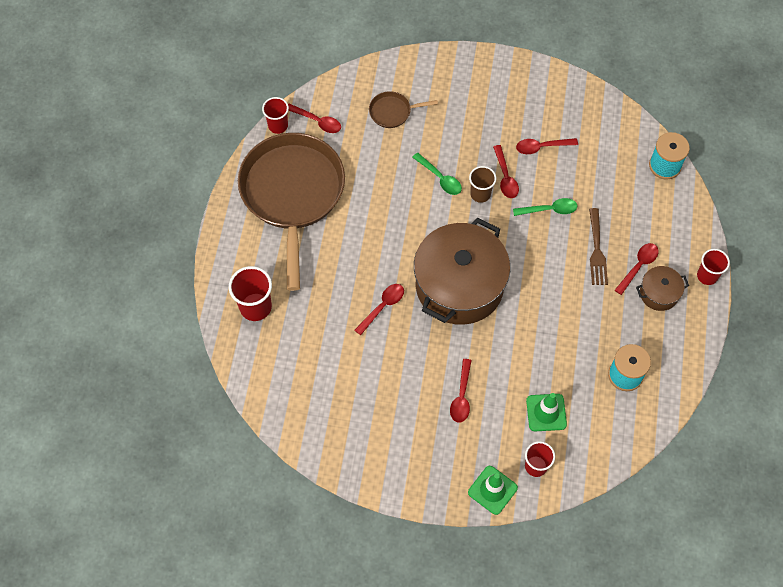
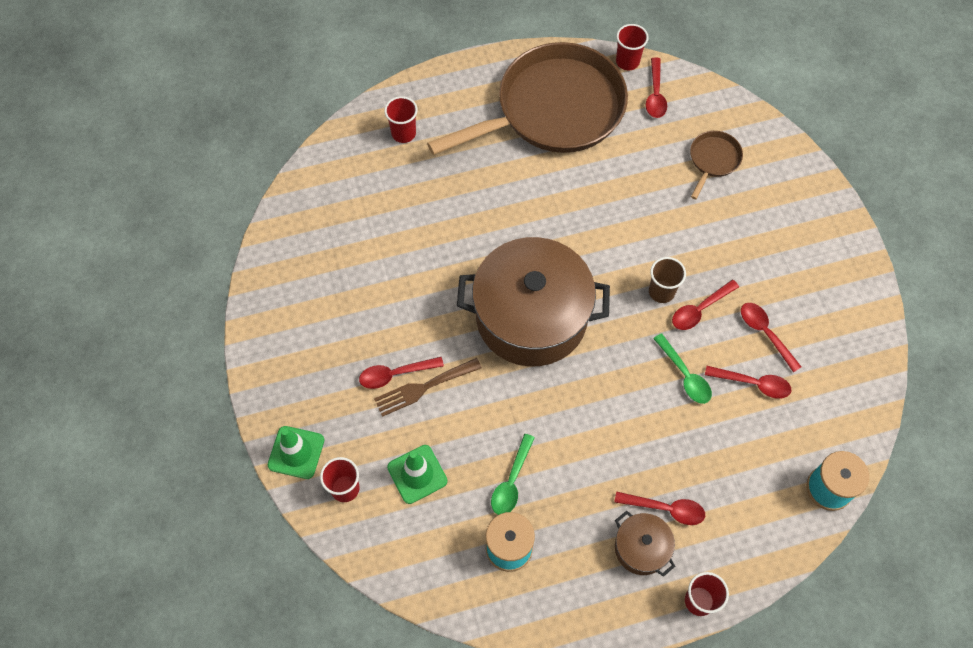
camera: 65 degrees right, 0 degrees up
red cup [229,266,272,321] -> red cup [384,96,418,143], size x0.67
red spoon [355,284,404,335] -> red spoon moved to [705,366,791,399]
brown pan [369,91,438,128] -> brown pan turned 60 degrees clockwise [690,131,743,199]
green spoon [412,153,462,195] -> green spoon moved to [491,434,535,515]
brown fork [589,208,608,285] -> brown fork moved to [374,358,482,417]

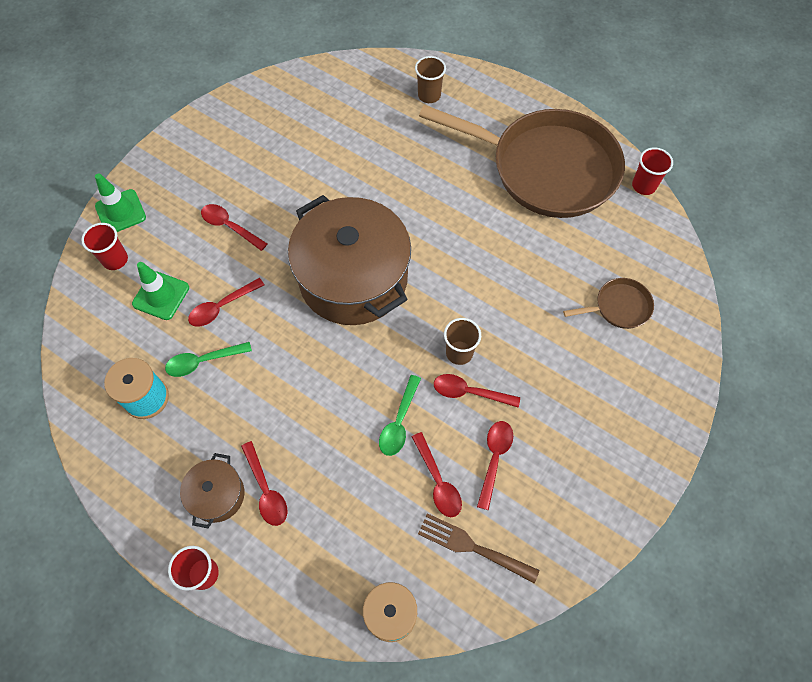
camera: 50 degrees right, 0 degrees up
brown fork [374,358,482,417] -> brown fork moved to [418,513,539,584]
red cup [384,96,418,143] -> brown cup [415,56,446,103]
red spoon [646,57,667,118] -> red spoon moved to [188,278,264,327]

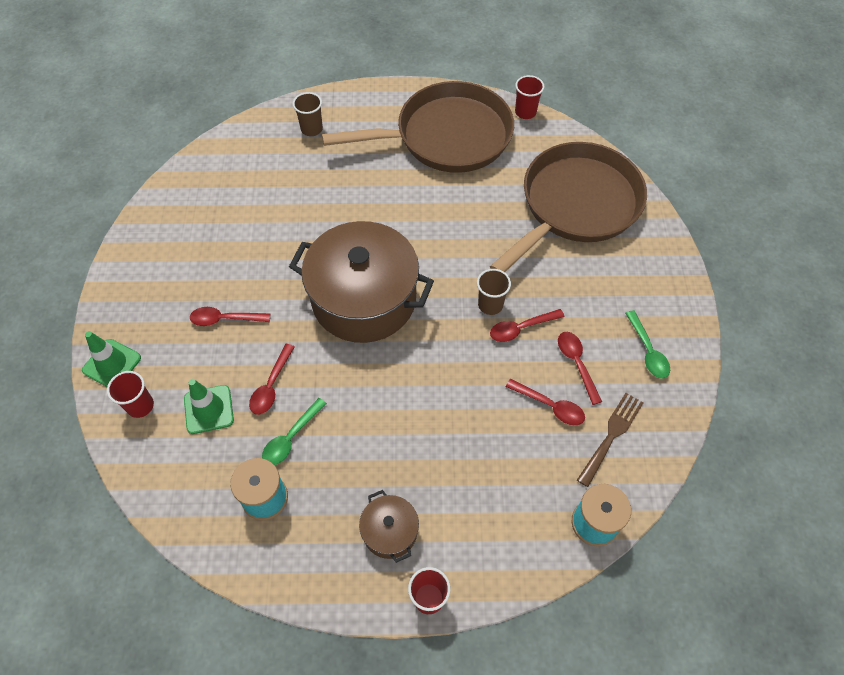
camera: 35 degrees left, 5 degrees down
red spoon [241,441,287,526] -> none
green spoon [379,375,421,456] -> green spoon moved to [625,310,670,379]
brown fork [418,513,539,584] -> brown fork turned 135 degrees clockwise [577,393,643,487]
brown pan [563,278,654,329] -> brown pan [490,142,647,272], size x2.47

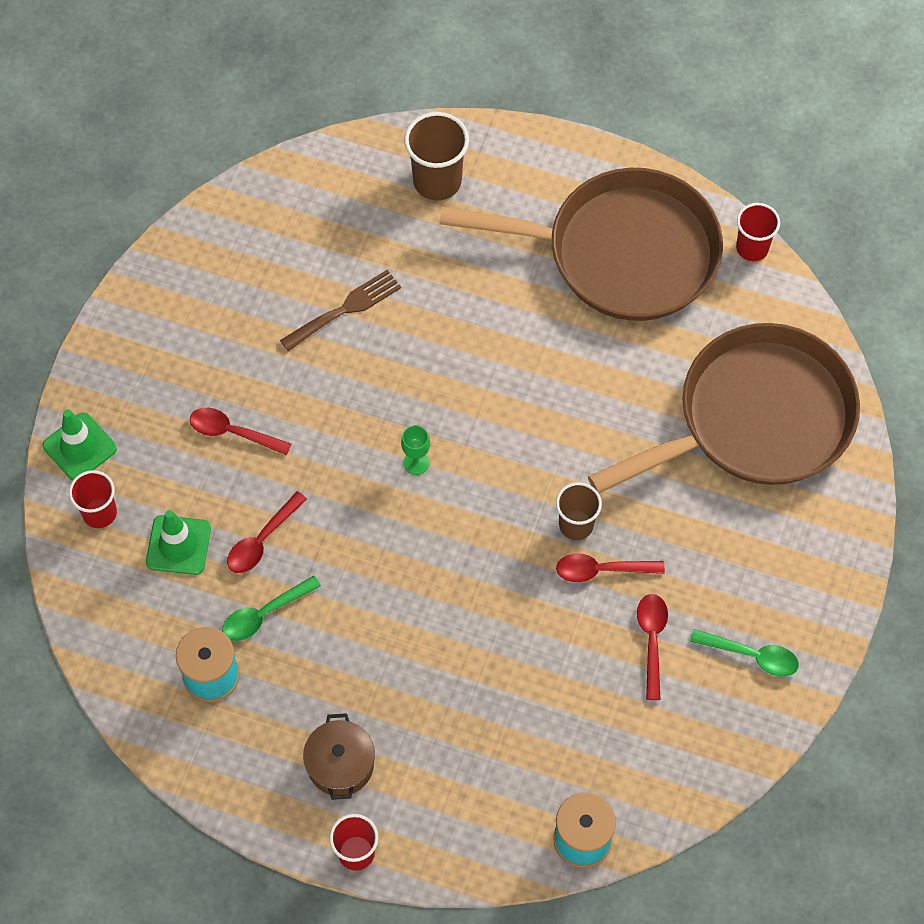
camera: 20 degrees right, 5 degrees up
brown pot [289,221,434,343] -> green goblet [401,425,430,475]
brown cup [293,92,323,136] -> brown cup [404,112,469,200], size x1.50
red spoon [506,379,585,425] -> none
brown fork [577,393,643,487] -> brown fork moved to [280,270,401,351]
green spoon [625,310,670,379] -> green spoon turned 75 degrees counterclockwise [690,629,799,676]

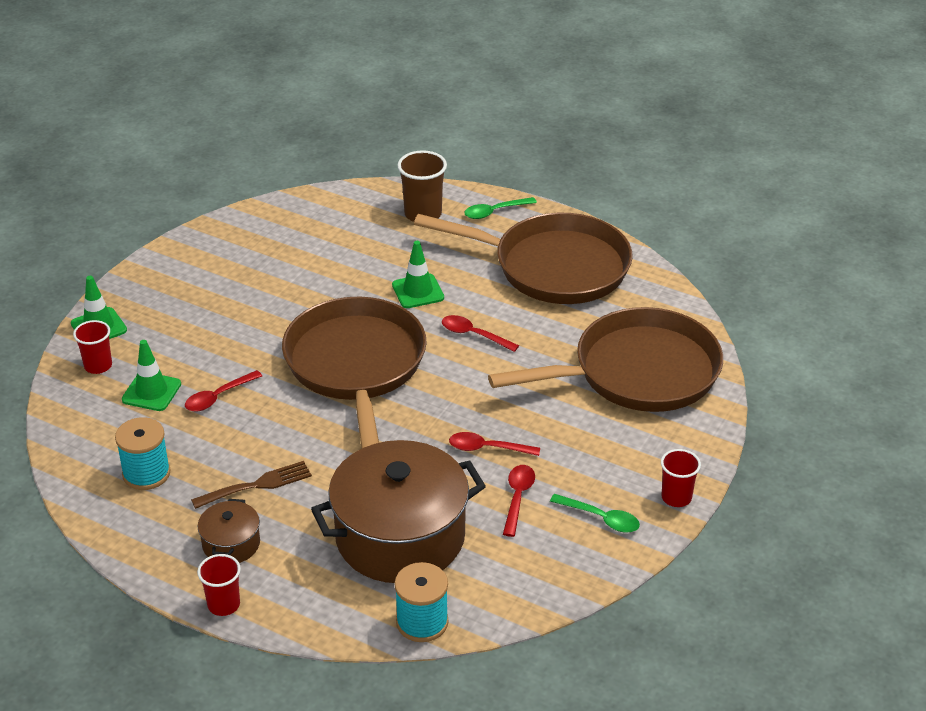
camera: 10 degrees right, 25 degrees down
red spoon [190,408,291,455] -> red spoon moved to [442,315,519,352]
green spoon [222,575,321,641] -> green spoon moved to [464,197,537,219]
brown fork [280,270,401,351] -> brown fork moved to [191,461,312,509]
green goblet [401,425,430,475] -> brown pan [282,297,427,449]
brown cup [556,482,602,540] -> none
red cup [736,203,780,261] -> red cup moved to [661,449,701,507]
none -> brown pot [311,440,486,583]
none -> green traffic cone [392,241,444,308]

